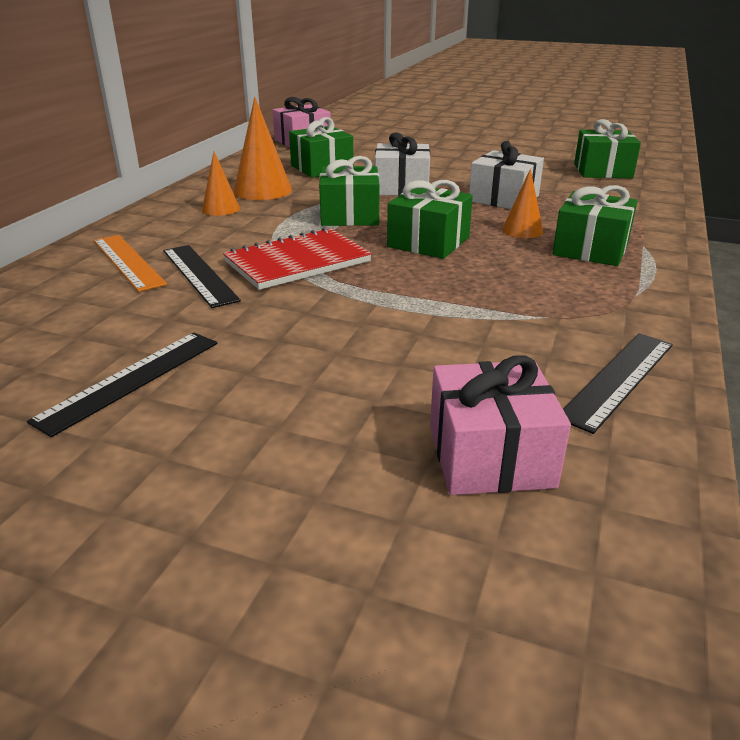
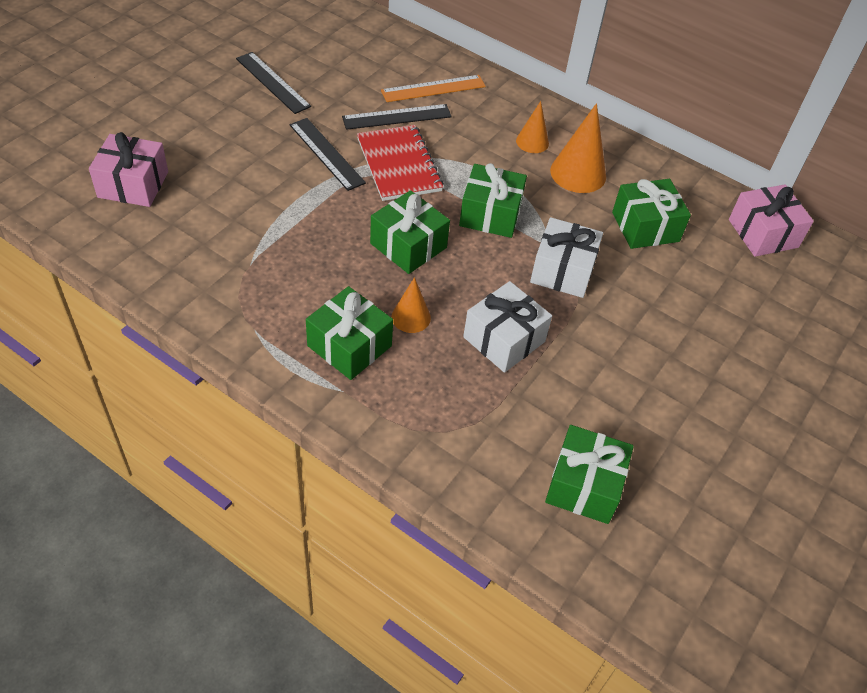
camera: 100 degrees right, 20 degrees up
black ruler [563,333,673,434] -> black ruler moved to [290,118,366,191]

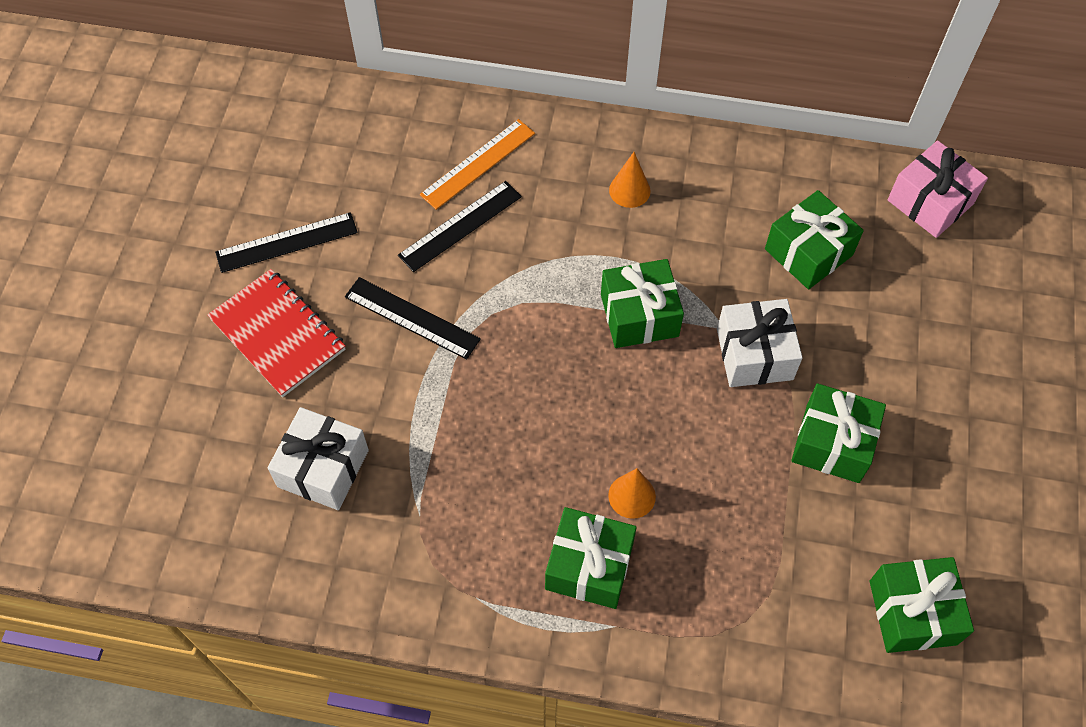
camera: 20 degrees left, 10 degrees up
pink gift [89,132,168,207] -> none
black ruler [236,52,311,114] -> black ruler turned 45 degrees counterclockwise [215,212,358,273]
red notebook [357,125,443,201] -> red notebook moved to [207,269,346,397]
green gift [370,190,450,274] -> green gift moved to [791,383,886,483]
white gift [463,281,552,373] -> white gift moved to [268,407,369,510]
orange cone [550,103,606,193] -> none

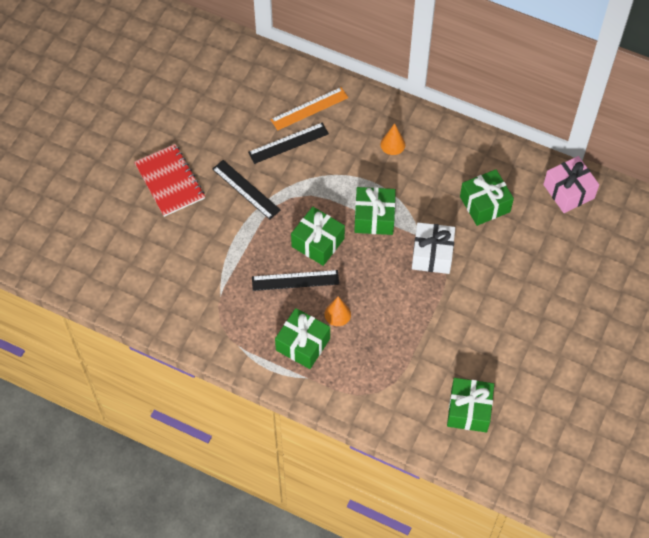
camera: 15 degrees right, 0 degrees up
black ruler [215,212,358,273] -> black ruler moved to [252,270,339,291]
white gift [268,407,369,510] -> none
green gift [791,383,886,483] -> green gift moved to [291,207,345,266]

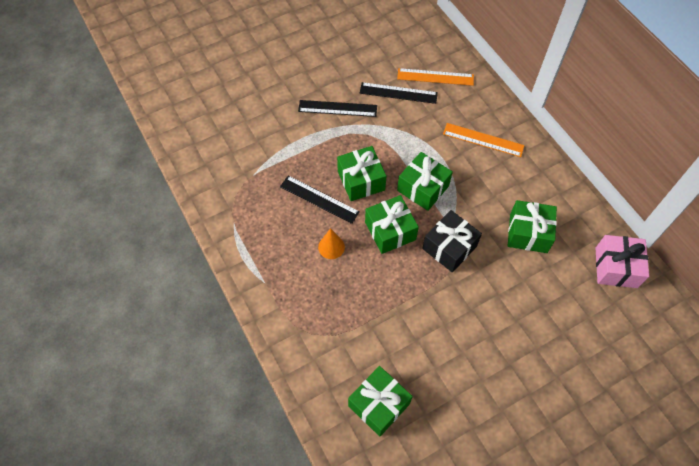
camera: 35 degrees right, 0 degrees up
red notebook [134,144,205,217] -> none
black ruler [212,160,281,220] -> black ruler turned 75 degrees counterclockwise [298,100,377,117]
green gift [275,308,330,369] -> green gift moved to [365,195,419,254]
orange cone [380,123,405,155] -> orange ruler [443,123,525,157]
white gift [412,222,455,274] -> black gift [422,210,482,273]

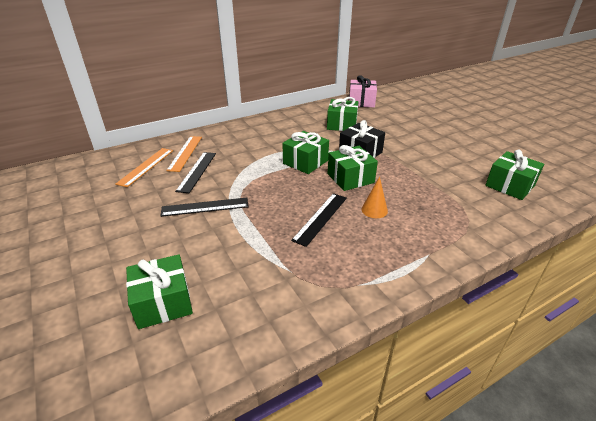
camera: 90 degrees left, 25 degrees down
black ruler [298,100,377,117] -> black ruler turned 75 degrees clockwise [160,197,249,217]
green gift [337,146,386,201] -> green gift moved to [126,254,193,329]
orange ruler [443,123,525,157] -> orange ruler moved to [115,148,173,187]

